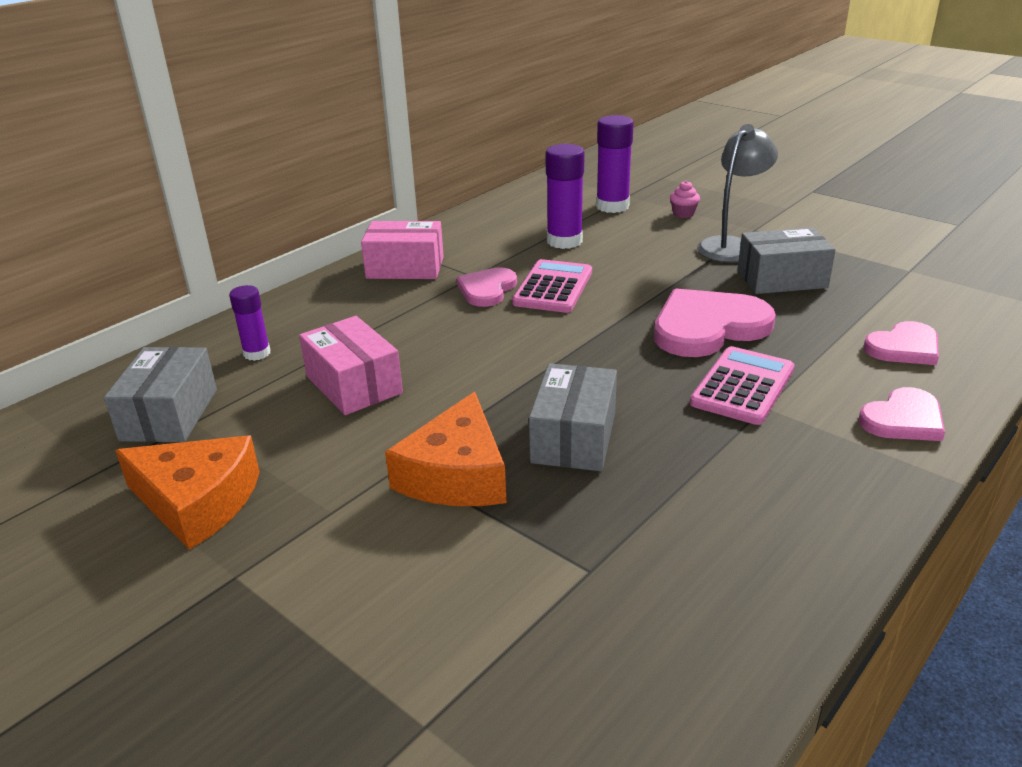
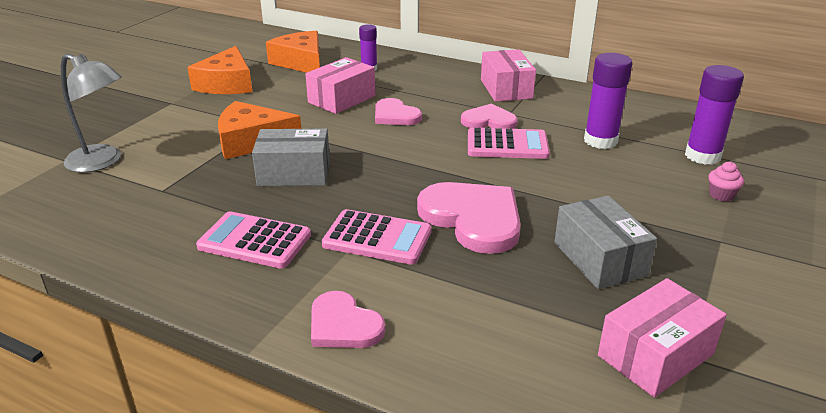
camera: 75 degrees right, 0 degrees up
grey box [104,347,217,442] -> orange cheese [266,31,320,73]
grey lamp [697,124,778,262] -> grey lamp moved to [61,54,122,173]
pink heart [863,321,939,365] -> pink heart moved to [375,98,422,125]
none -> pink calculator [196,211,311,269]
none -> pink box [598,278,727,397]

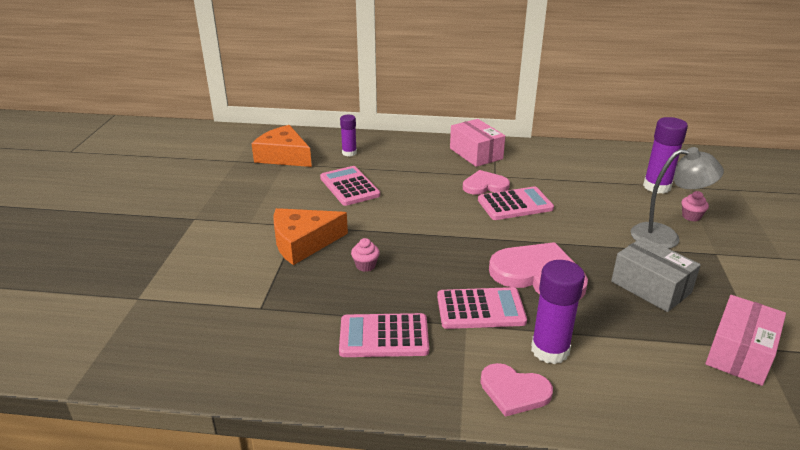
camera: 20 degrees left, 0 degrees up
grey lamp [61,54,122,173] -> grey lamp moved to [631,147,724,249]
orange cheese [187,46,252,94] -> none
grey box [252,128,330,186] -> pink cupcake [351,238,380,272]
pink box [305,57,375,114] -> pink calculator [320,166,380,206]
pink heart [375,98,422,125] -> none
purple glue stick [584,53,633,149] -> purple glue stick moved to [531,260,585,364]

